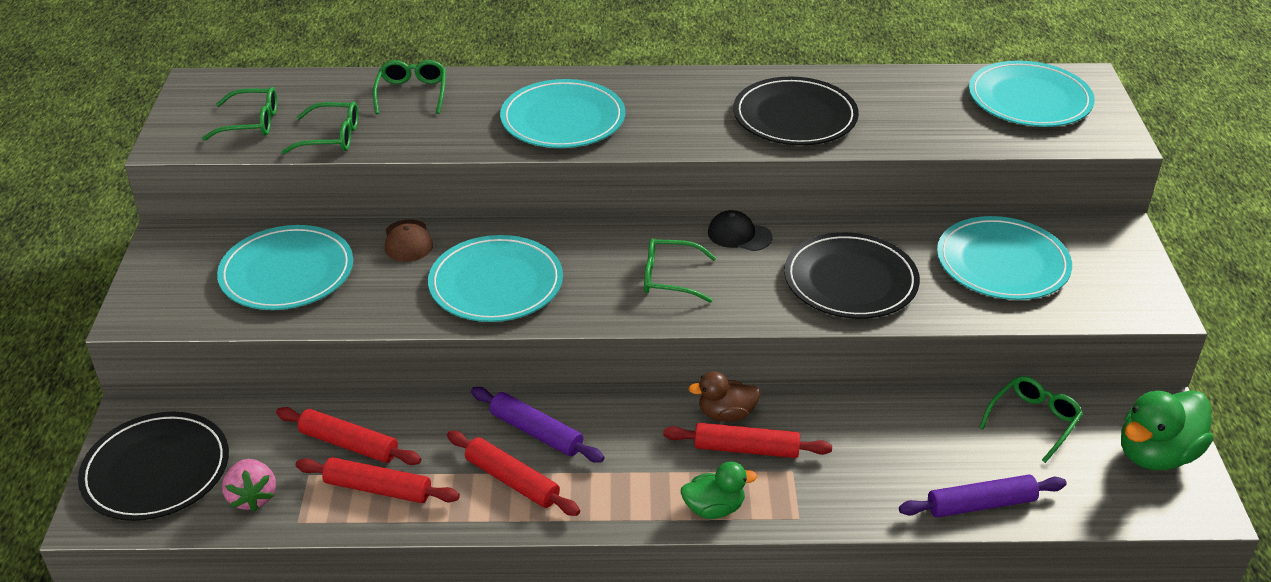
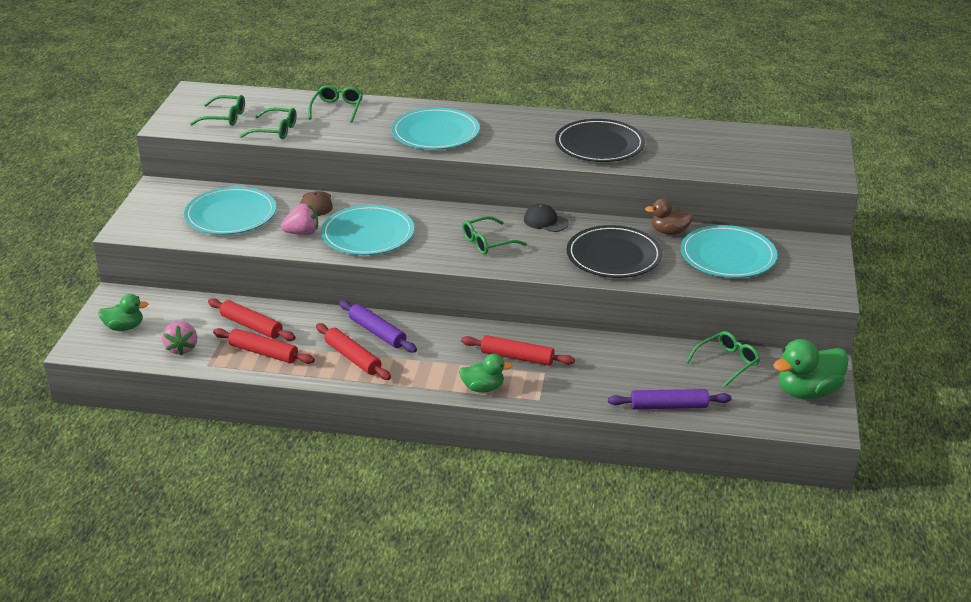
camera: 10 degrees right, 5 degrees down
black plate [78,412,229,521] -> green duck [98,294,149,331]
green glasses [644,238,716,303] -> green glasses turned 45 degrees counterclockwise [462,216,527,255]
brown duck [688,371,760,422] -> brown duck moved to [645,199,693,235]
turquoise plate [969,60,1095,127] -> none
none -> pink strawberry [281,204,318,235]

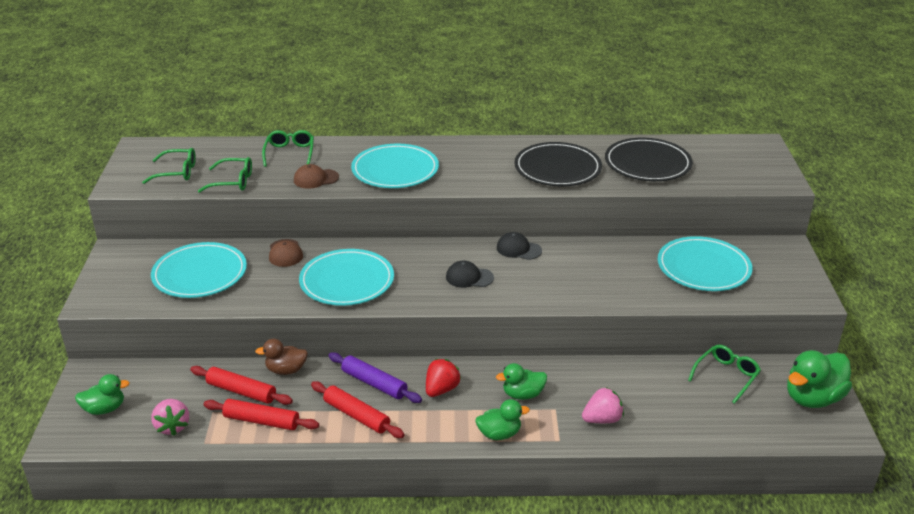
camera: 10 degrees left, 0 degrees up
pink strawberry [281,204,318,235] -> pink strawberry moved to [582,387,624,423]
red rolling pin [461,335,575,366] -> green duck [496,363,547,400]
green glasses [462,216,527,255] -> black cap [446,260,494,288]
black plate [567,225,662,278] -> black plate moved to [605,138,693,181]
purple rolling pin [608,389,732,409] -> none
brown duck [645,199,693,235] -> brown duck moved to [255,339,308,375]
none -> brown cap [294,164,339,189]
none -> red strawberry [426,359,461,397]

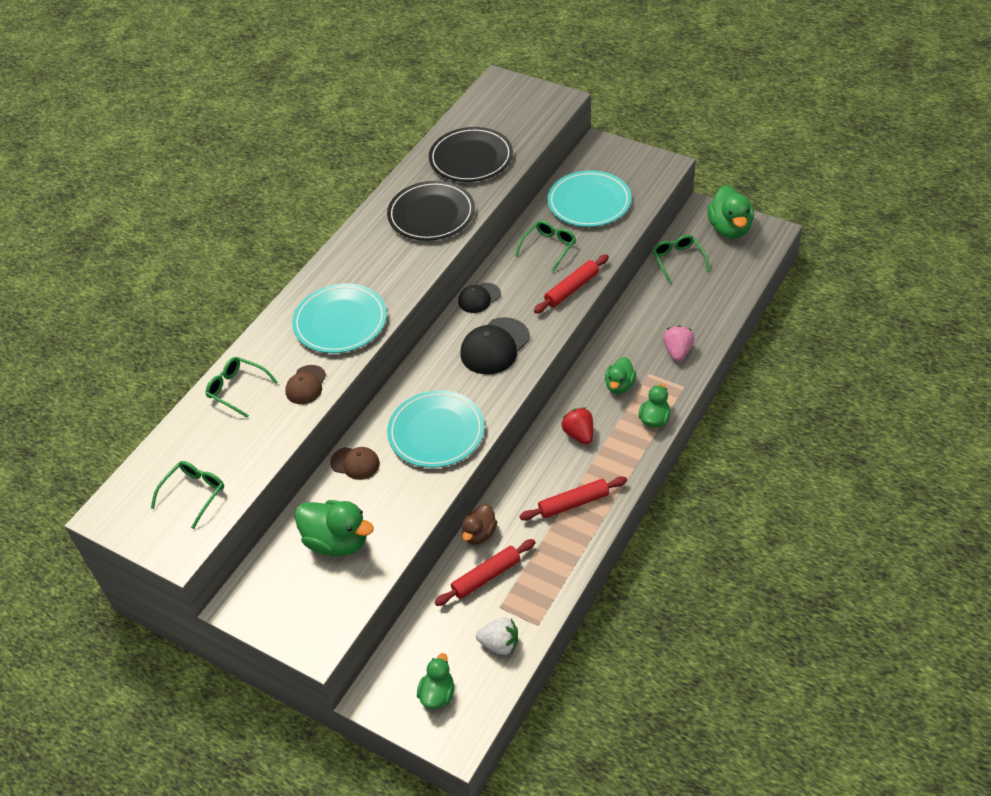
camera: 55 degrees left, 15 degrees up
turquoise plate [151,242,247,298] -> green duck [295,500,374,556]
pink strawberry [151,399,189,436] -> white strawberry [476,617,518,655]
green glasses [198,157,252,193] -> green glasses moved to [515,221,576,272]
red rolling pin [203,399,319,430] -> red rolling pin moved to [534,254,609,314]
purple rolling pin [328,352,422,403] -> none
black cap [446,260,494,288] -> black cap [460,317,530,374], size x1.66

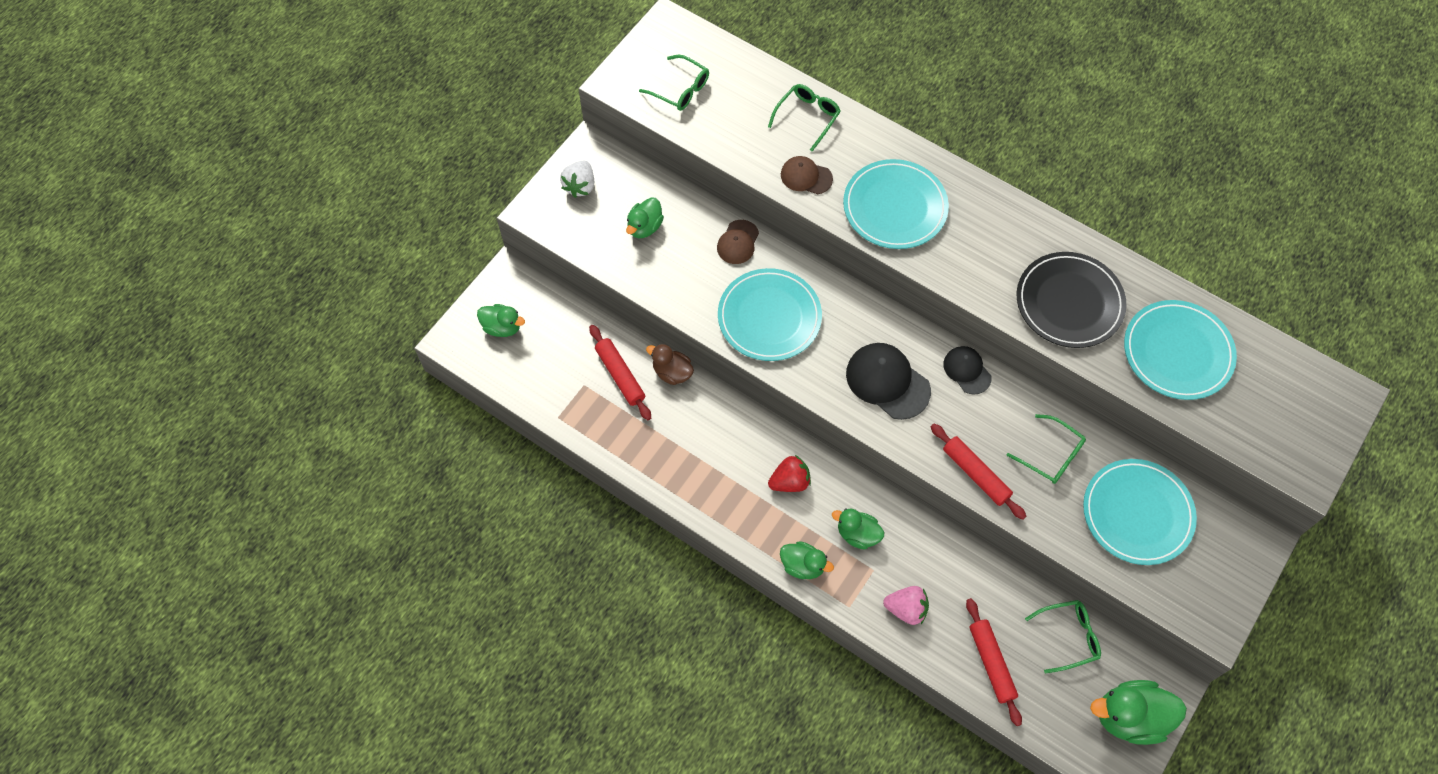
camera: 90 degrees right, 15 degrees up
green duck [295,500,374,556] -> green duck [626,197,664,238], size x0.61
black plate [429,127,513,182] -> turquoise plate [1124,300,1237,400]
white strawberry [476,617,518,655] -> white strawberry moved to [560,161,594,198]
red rolling pin [520,477,627,521] -> red rolling pin moved to [966,598,1022,726]

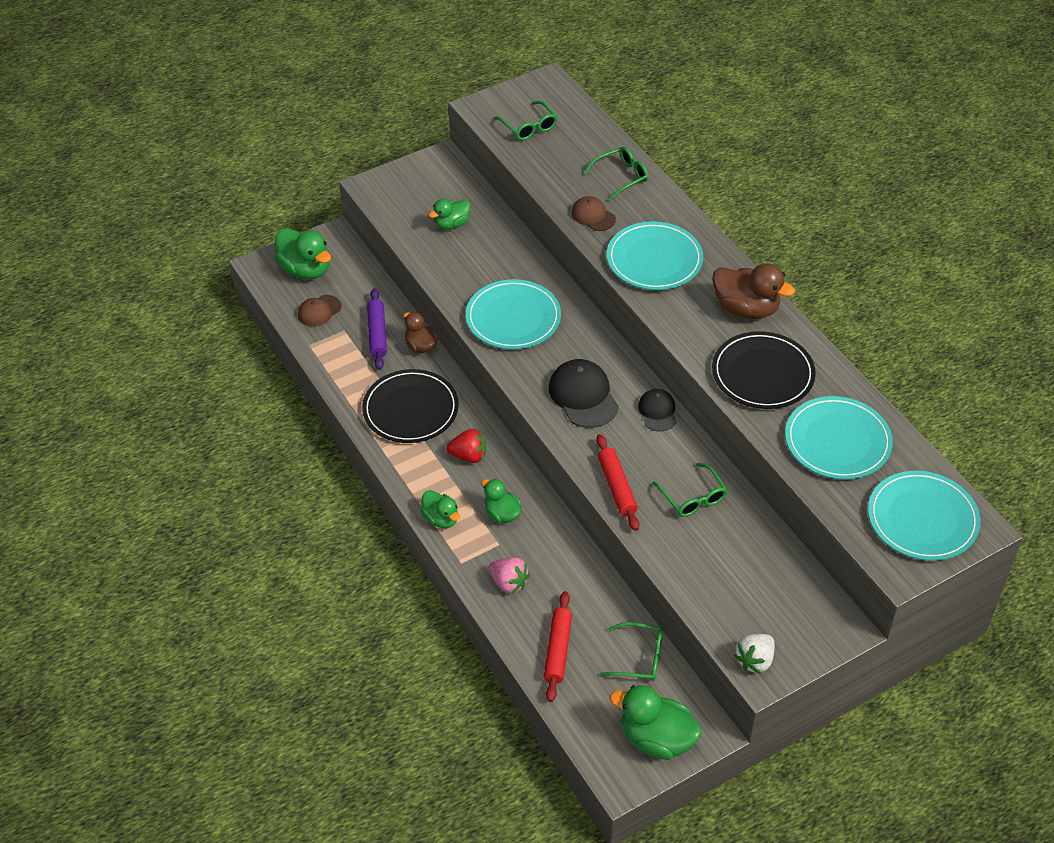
camera: 25 degrees right, 15 degrees down
green duck [477,304,525,337] -> green duck [274,228,331,280], size x1.64
white strawberry [560,161,594,198] -> white strawberry moved to [734,634,775,674]
red rolling pin [589,325,651,420] -> purple rolling pin [367,288,387,370]
brown cap [717,220,759,264] -> brown cap moved to [298,295,341,327]
turquoise plate [1083,459,1197,565] -> turquoise plate moved to [868,471,980,561]
none -> black plate [362,369,459,443]
none -> brown duck [712,263,795,319]

